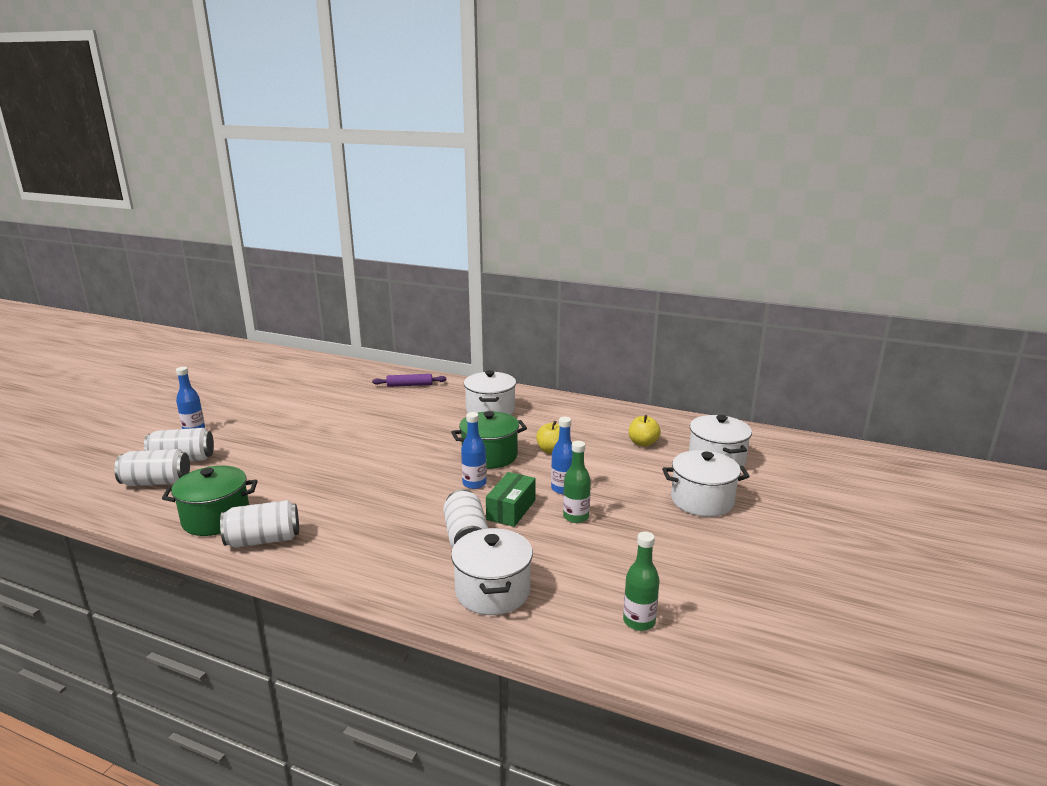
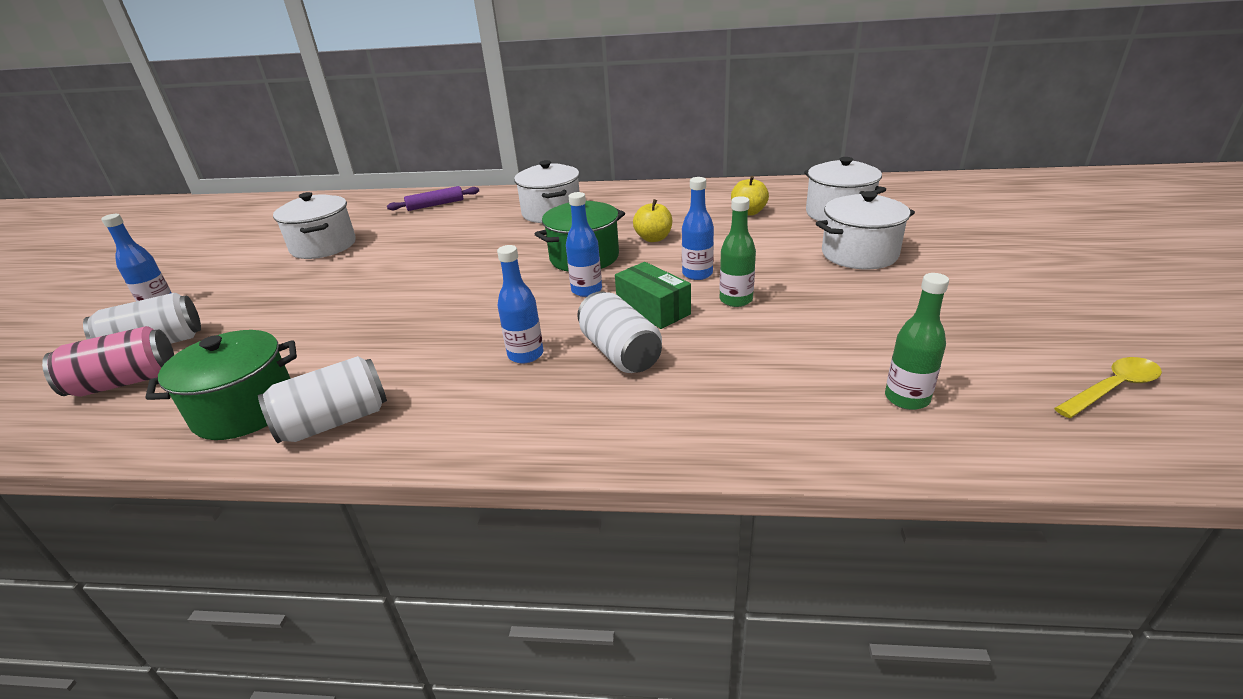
camera: 15 degrees left, 10 degrees up
white can [114,449,190,486] -> pink can [42,326,174,397]
white pot [451,528,533,615] -> white pot moved to [273,192,356,259]
green box [486,472,536,527] -> green box turned 45 degrees counterclockwise [615,262,691,329]
none -> blue bottle [497,245,544,364]
none -> yellow spoon [1054,357,1162,418]

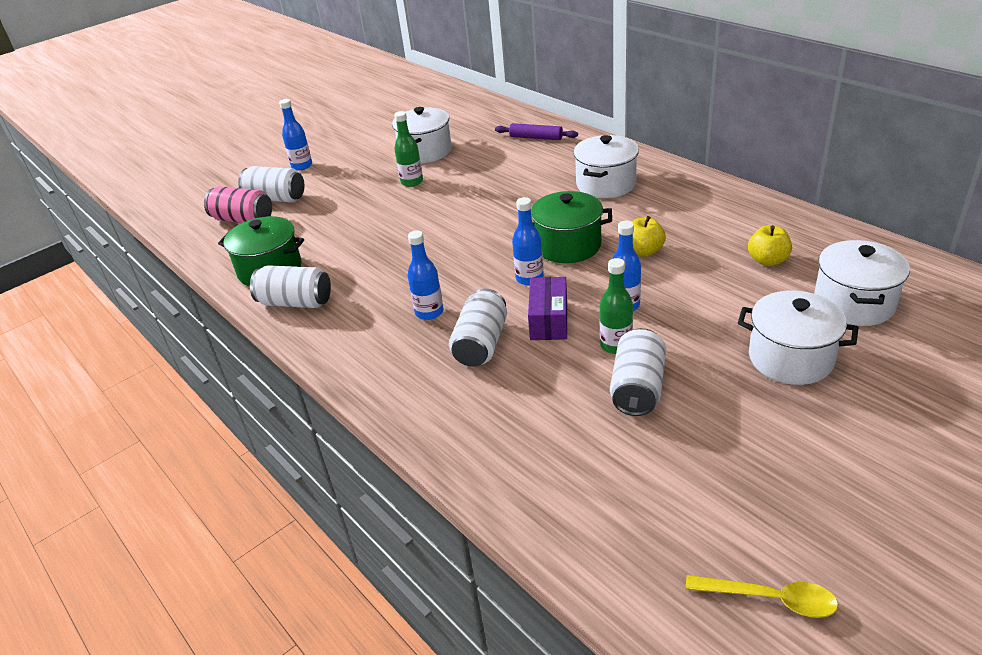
camera: 45 degrees right, 5 degrees up
green box [615,262,691,329] -> purple box [528,277,567,340]
green bottle [885,273,949,410] -> green bottle moved to [394,111,423,187]
none -> white can [610,328,666,416]

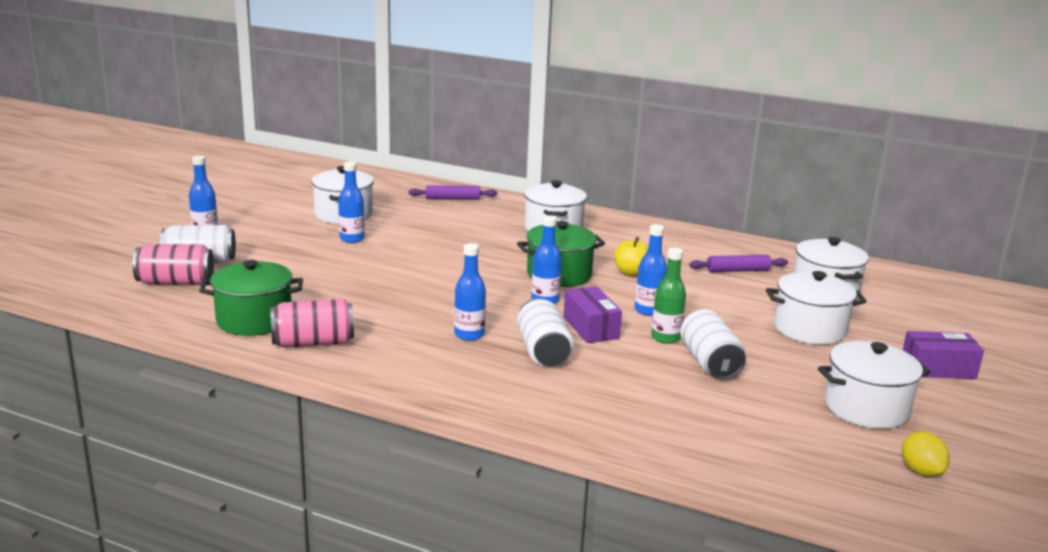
camera: 30 degrees left, 15 degrees down
white can [250,265,331,308] -> pink can [270,299,354,348]
green bottle [394,111,423,187] -> blue bottle [338,162,365,243]
yellow spoon [686,575,838,618] -> yellow lemon [902,431,950,477]
yellow apple [748,225,792,266] -> purple rolling pin [689,255,788,272]
none -> white pot [818,341,931,429]
none -> purple box [903,331,984,379]

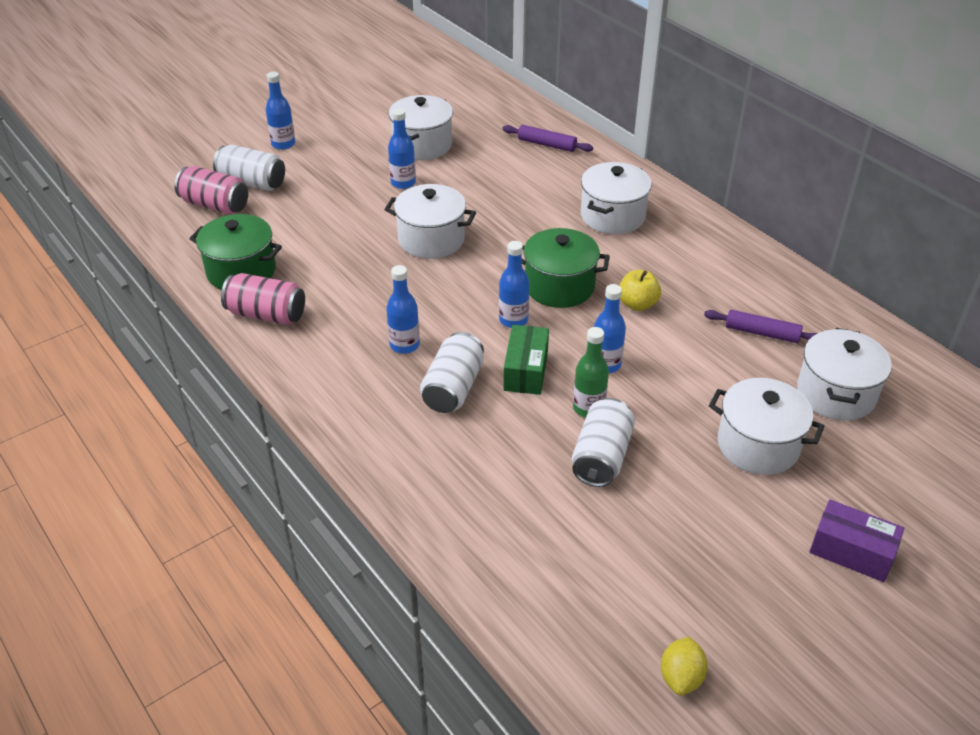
camera: 30 degrees right, 20 degrees up
purple box [563,286,622,343] -> green box [503,325,549,395]
white pot [818,341,931,429] -> white pot moved to [384,184,476,259]

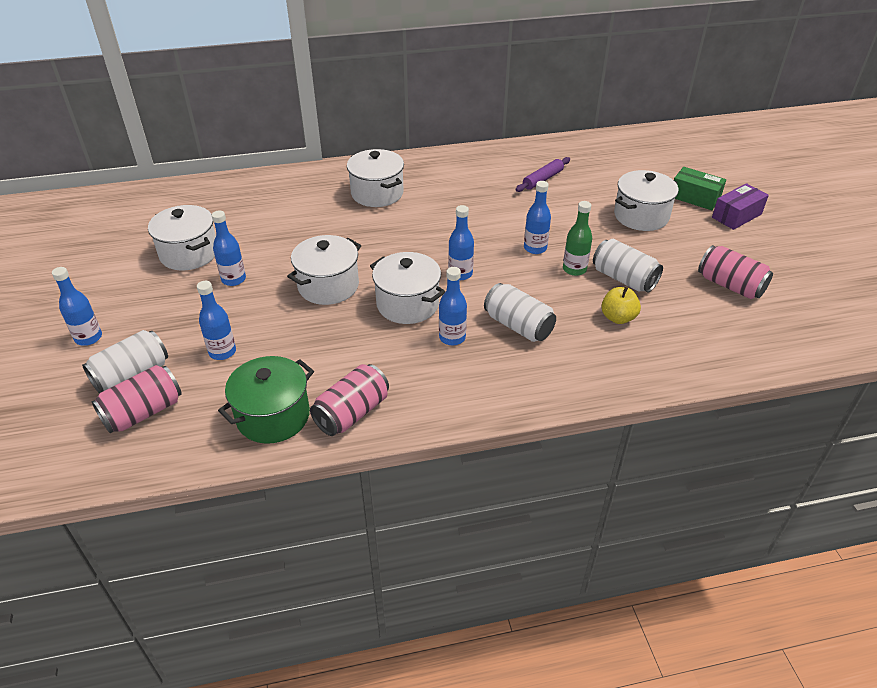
camera: 65 degrees left, 0 degrees up
purple rolling pin [502,125,593,152] -> none
green box [503,325,549,395] -> green box moved to [674,167,726,210]
green pot [522,228,610,308] -> none
yellow apple [620,270,661,311] -> yellow apple moved to [601,286,641,324]
yellow lemon [661,636,708,695] -> none
white pot [797,328,892,421] -> white pot moved to [370,252,446,324]
none -> blue bottle [197,281,236,360]
none -> pink can [698,245,773,299]

